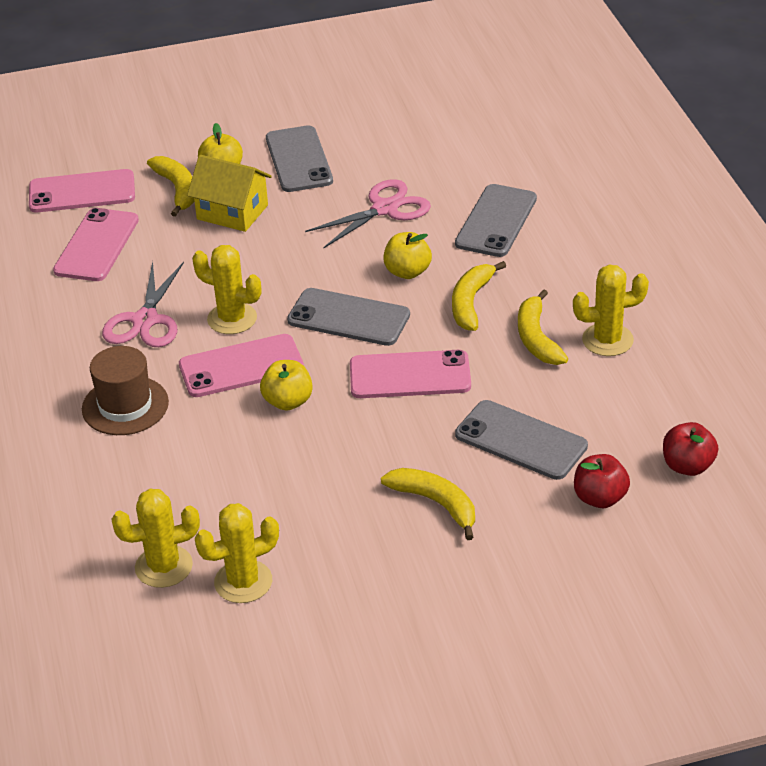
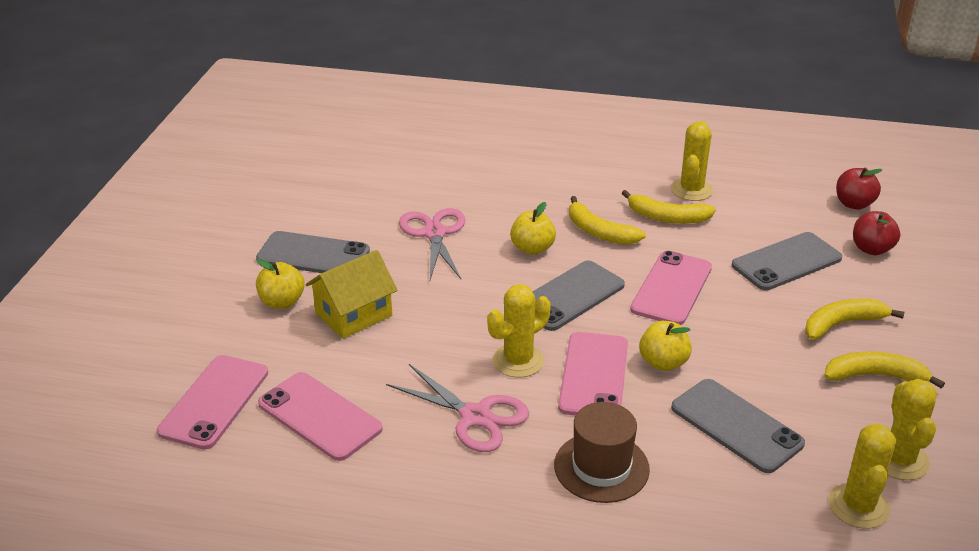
camera: 65 degrees left, 5 degrees down
yellow banana [147,156,194,217] -> yellow banana moved to [825,351,945,389]
grey phone [455,184,537,257] -> grey phone moved to [671,379,805,473]

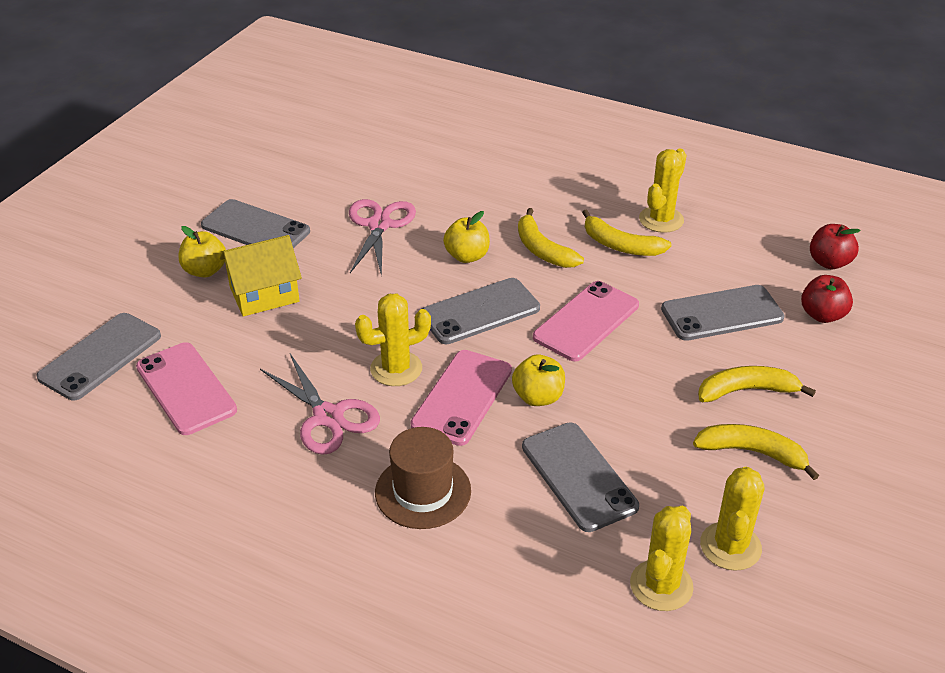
camera: 15 degrees right, 5 degrees up
pink phone [157,355,268,449] -> grey phone [37,313,161,400]

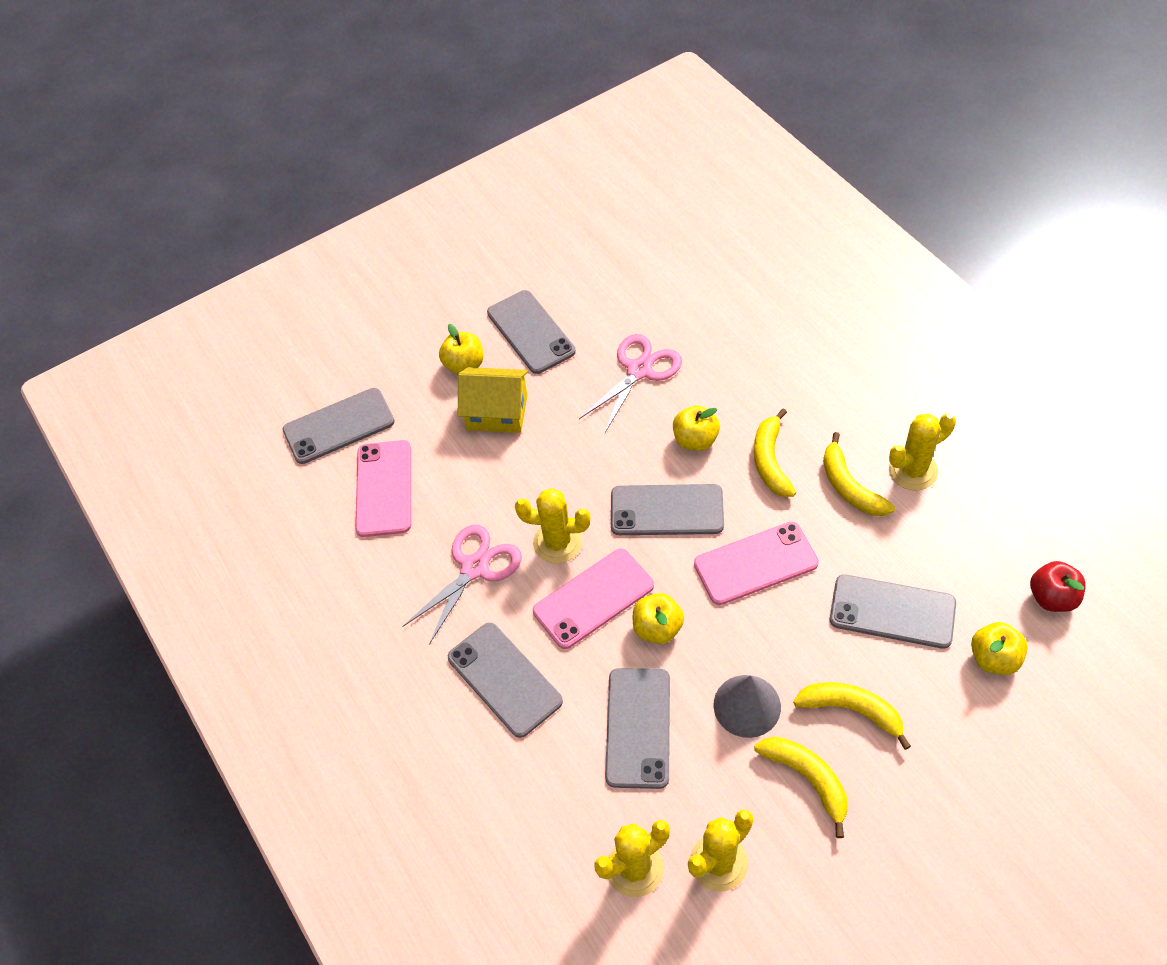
camera: 35 degrees right, 15 degrees up
pink scissors [260,354,380,455] -> pink scissors turned 135 degrees counterclockwise [402,524,522,645]
brown hat [375,427,471,529] -> grey phone [448,623,563,738]
red apple [801,275,853,323] -> yellow apple [971,622,1028,675]
none -> grey cone [713,675,781,738]

